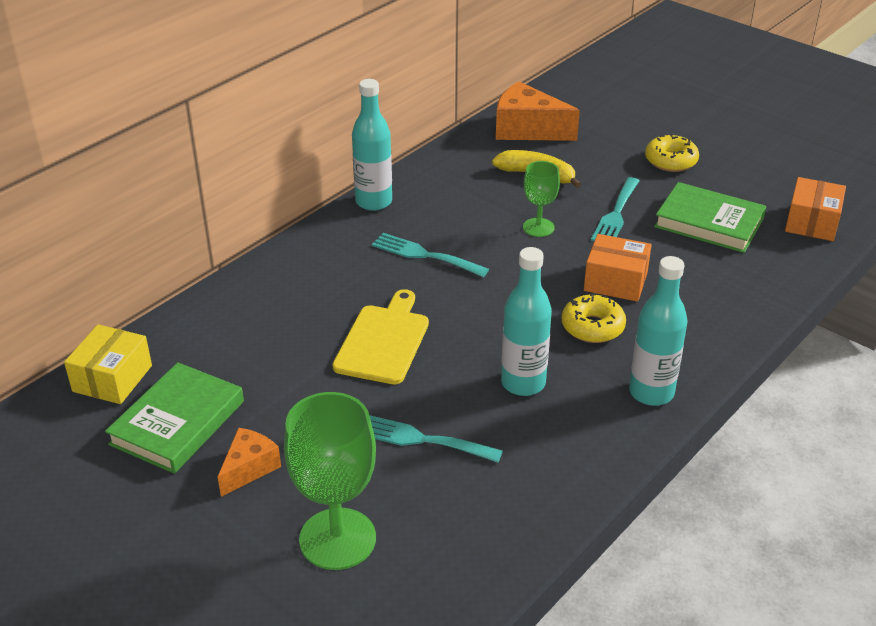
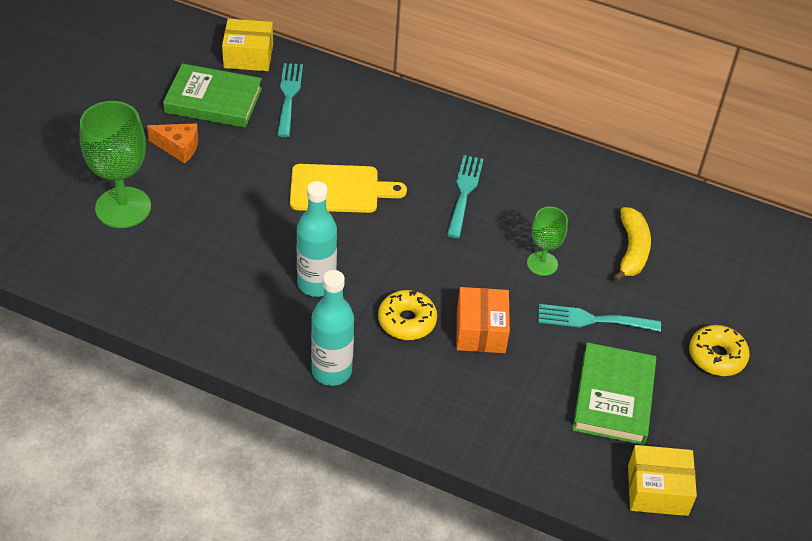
camera: 70 degrees right, 10 degrees up
turquoise bottle [352,79,392,211] -> none
turquoise fork [369,415,503,462] -> turquoise fork moved to [277,63,303,137]
orange cheese [496,82,580,141] -> none
orange box [785,177,846,241] -> yellow box [628,445,697,516]

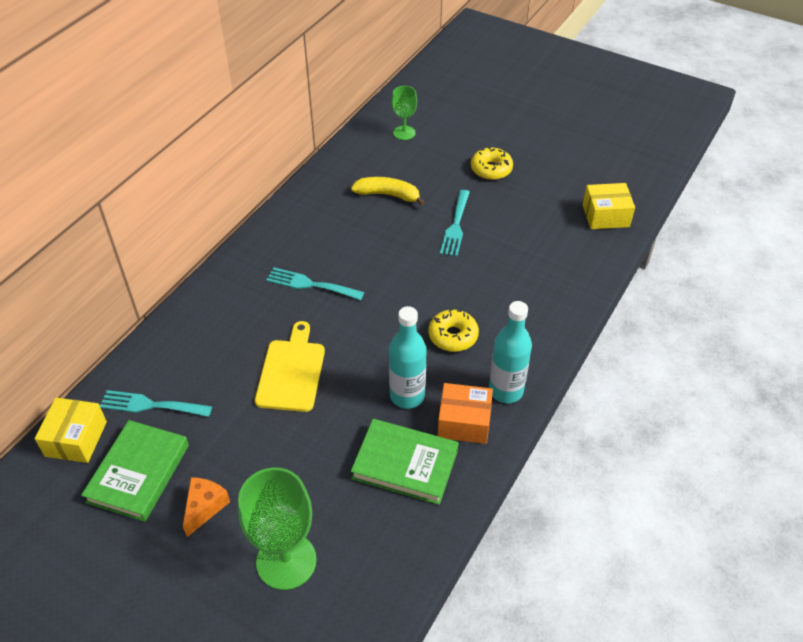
camera: 80 degrees left, 0 degrees up
orange box [456,287,510,353] -> orange box moved to [438,383,493,444]
green goblet [527,207,568,276] -> green goblet moved to [392,86,417,140]
green book [572,342,656,445] -> green book moved to [351,419,459,505]
yellow box [628,445,697,516] -> yellow box turned 75 degrees clockwise [583,183,635,229]

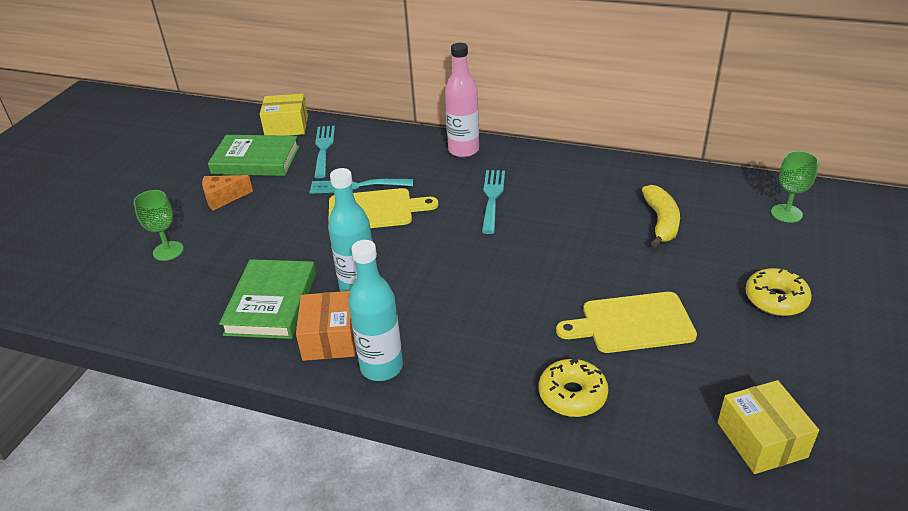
camera: 80 degrees right, 10 degrees down
orange cheese [183,477,230,537] -> orange cheese turned 150 degrees clockwise [202,175,253,211]
green goblet [238,467,317,590] -> green goblet [133,190,184,261], size x0.56
yellow donut [428,309,479,352] -> yellow donut moved to [539,357,608,417]
turquoise fork [440,190,470,256] -> turquoise fork moved to [309,179,413,194]
none -> pink bottle [445,43,479,158]
none -> yellow cutting board [556,292,697,353]

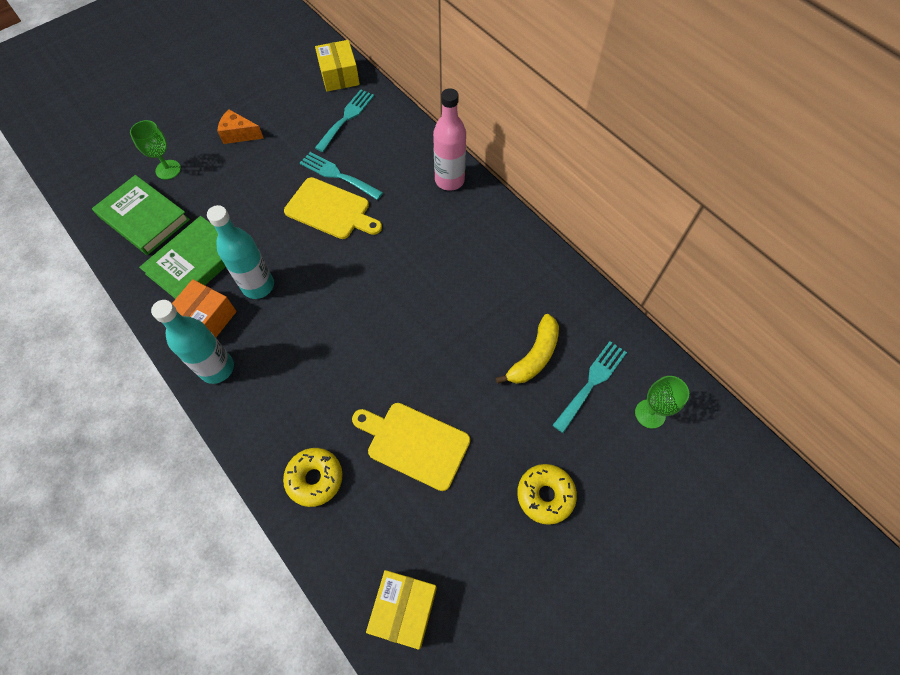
camera: 30 degrees right, 25 degrees up
green book [208,135,299,176] -> green book moved to [92,175,190,255]
yellow box [260,94,308,136] -> yellow box turned 45 degrees clockwise [315,40,360,92]
turquoise fork [482,170,505,234] -> turquoise fork moved to [553,341,627,433]

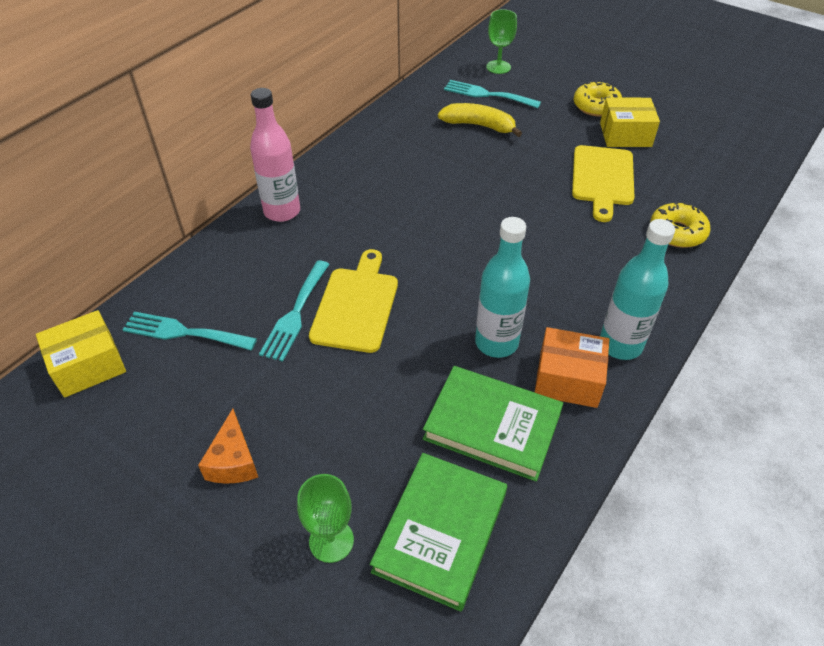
camera: 105 degrees left, 15 degrees down
yellow box [366,570,437,650] -> yellow box moved to [600,98,660,147]

